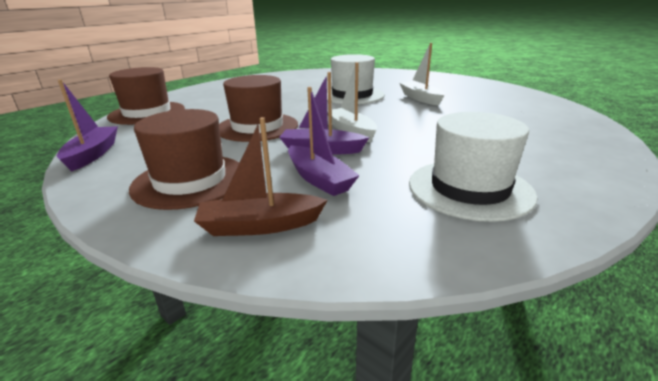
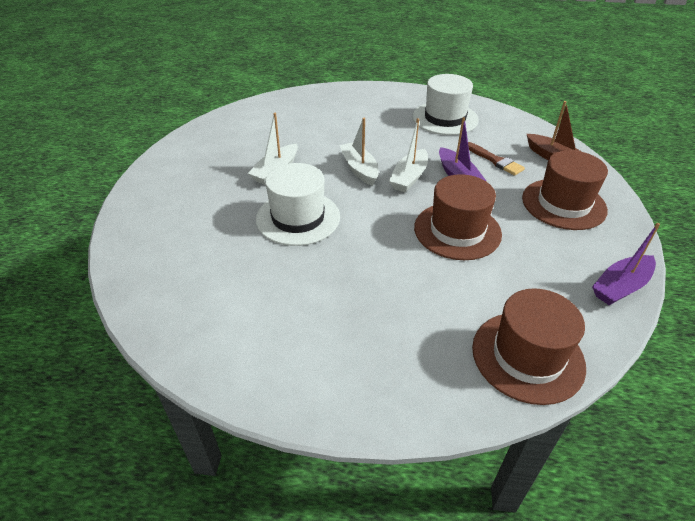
camera: 125 degrees left, 15 degrees up
purple boat [288,87,360,196] -> brown brush [468,142,525,176]
none -> white boat [339,118,379,186]

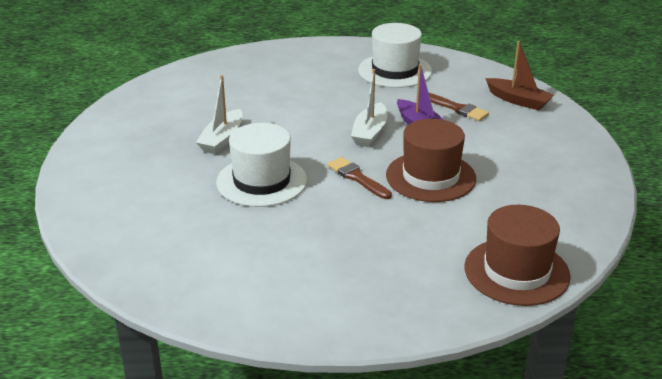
camera: 10 degrees left, 10 degrees down
white boat [339,118,379,186] -> none
brown hat [522,150,608,230] -> none
purple boat [592,223,660,305] -> none
none -> brown brush [327,157,392,199]

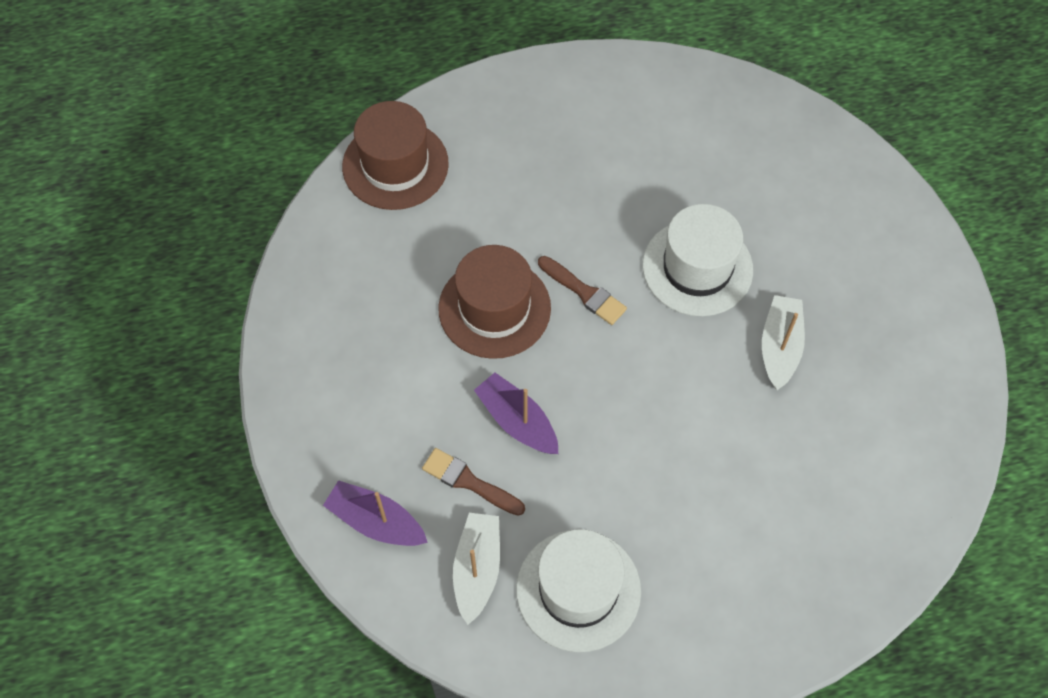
camera: 170 degrees right, 30 degrees up
white boat [351,69,387,147] -> white boat moved to [453,513,500,625]
brown boat [485,41,554,110] -> purple boat [323,480,428,546]

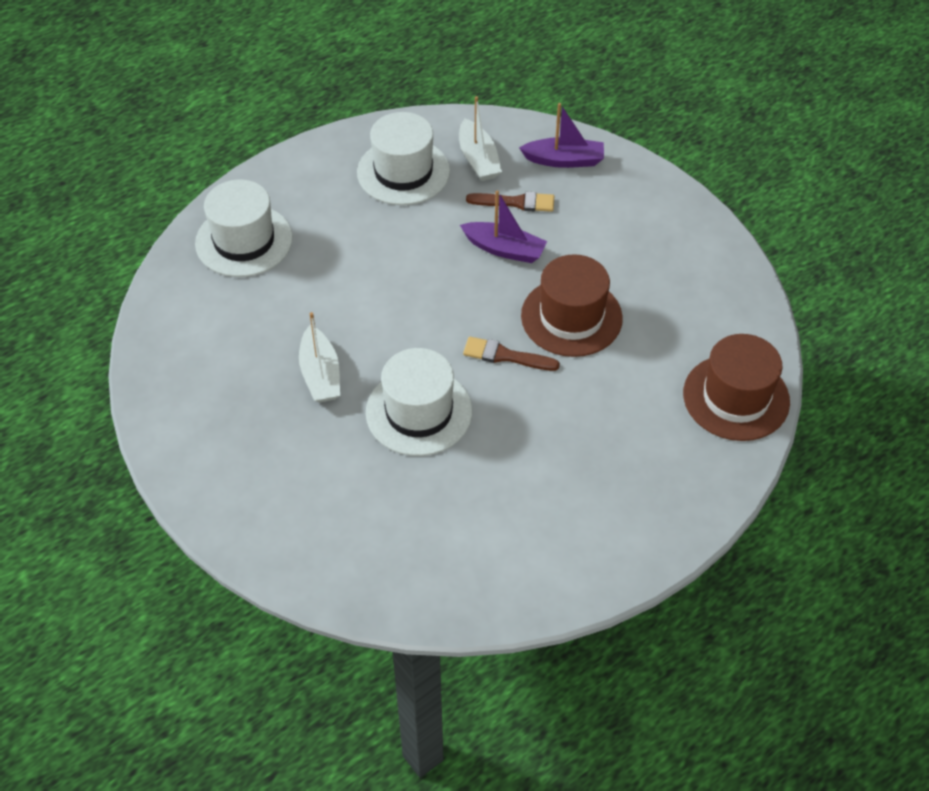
camera: 155 degrees right, 10 degrees down
none -> white hat [195,180,293,277]

